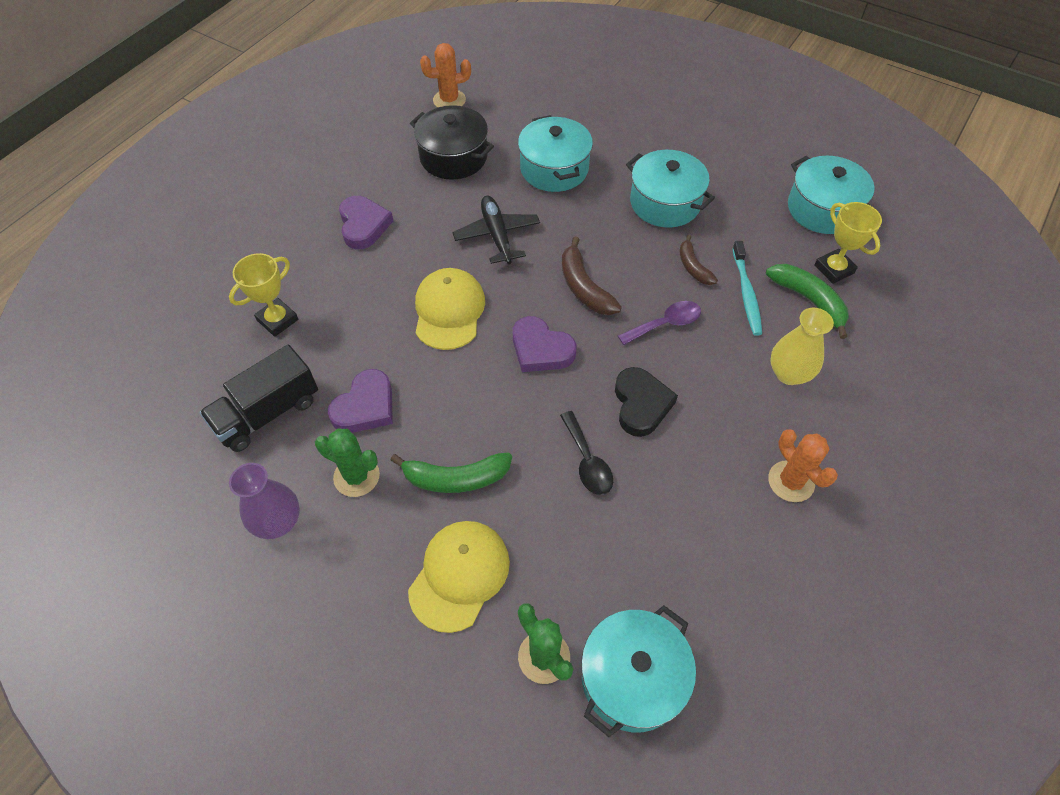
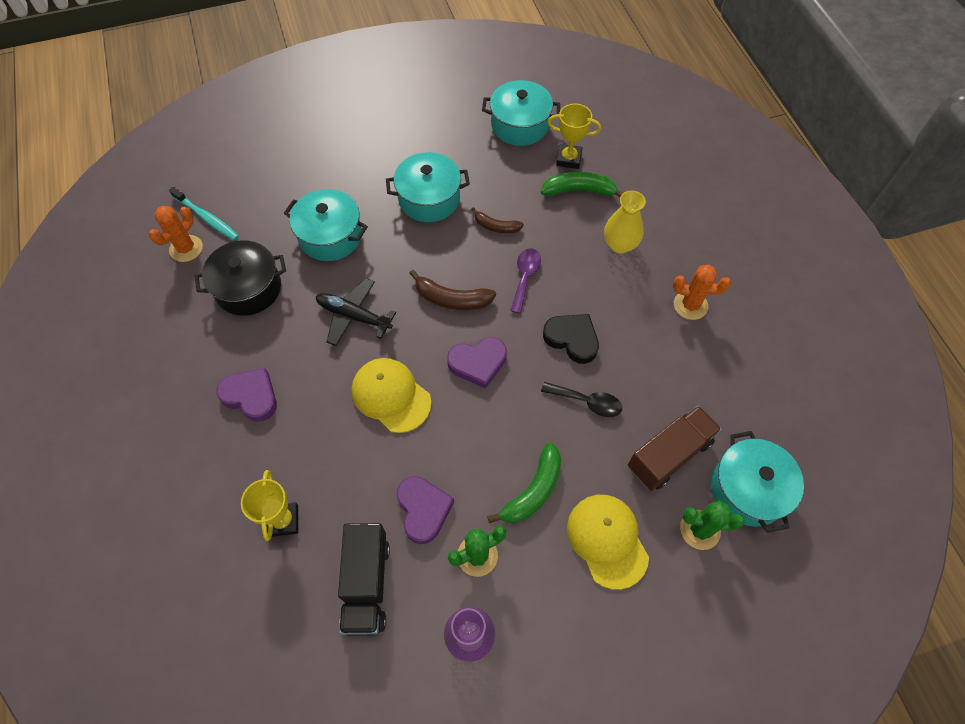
camera: 50 degrees left, 5 degrees up
turquoise toothbrush [732,241,762,336] -> turquoise toothbrush moved to [169,187,239,241]
none -> brown truck [628,406,722,491]

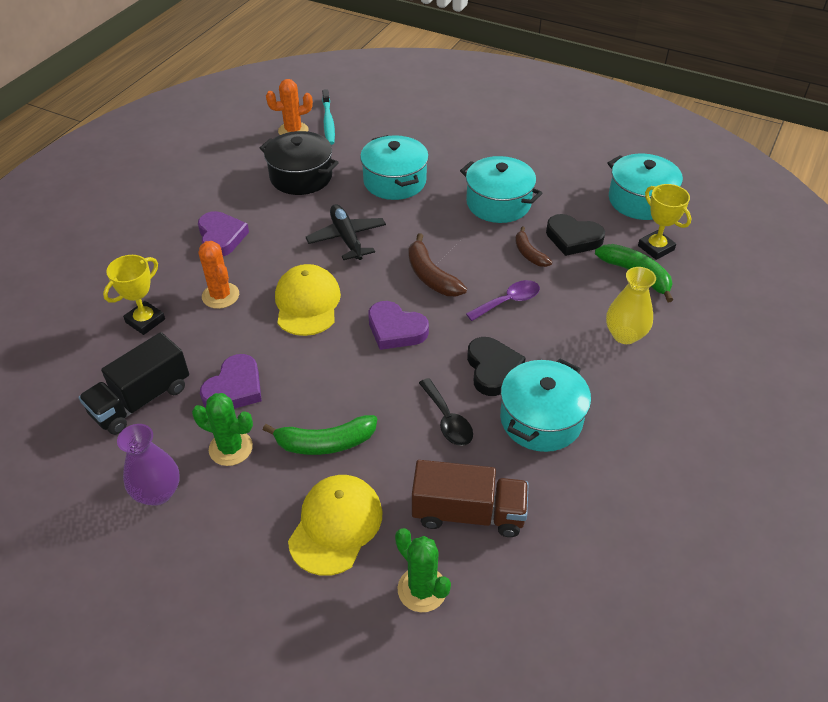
camera: 45 degrees right, 15 degrees down
orange cactus [673,265,731,320] -> orange cactus moved to [198,241,239,309]
turquoise pot [711,431,804,533] -> turquoise pot moved to [500,359,591,452]
none -> black heart [546,214,605,256]

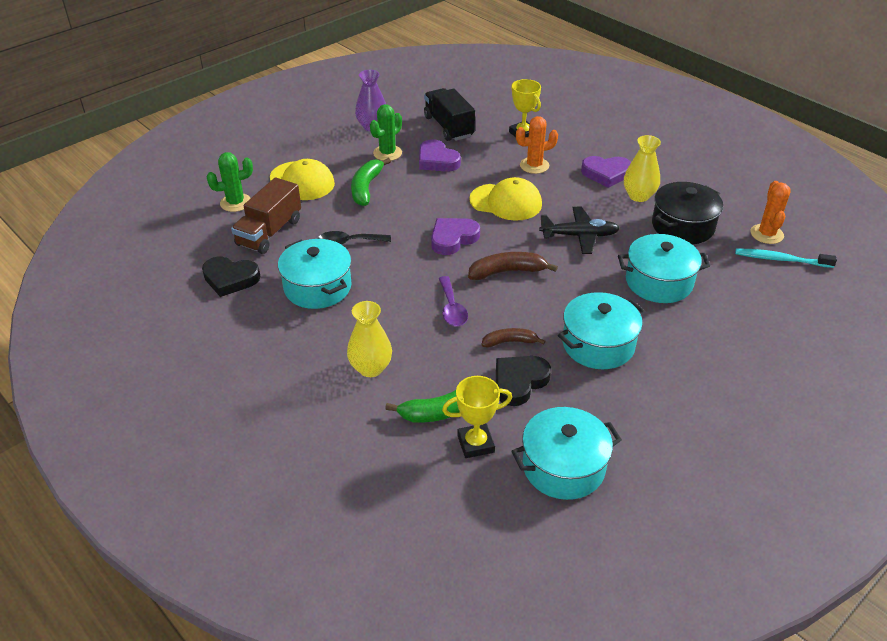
camera: 110 degrees right, 5 degrees down
black heart [467,337,526,396] -> black heart moved to [202,257,260,297]
none -> yellow vase [624,135,661,202]

